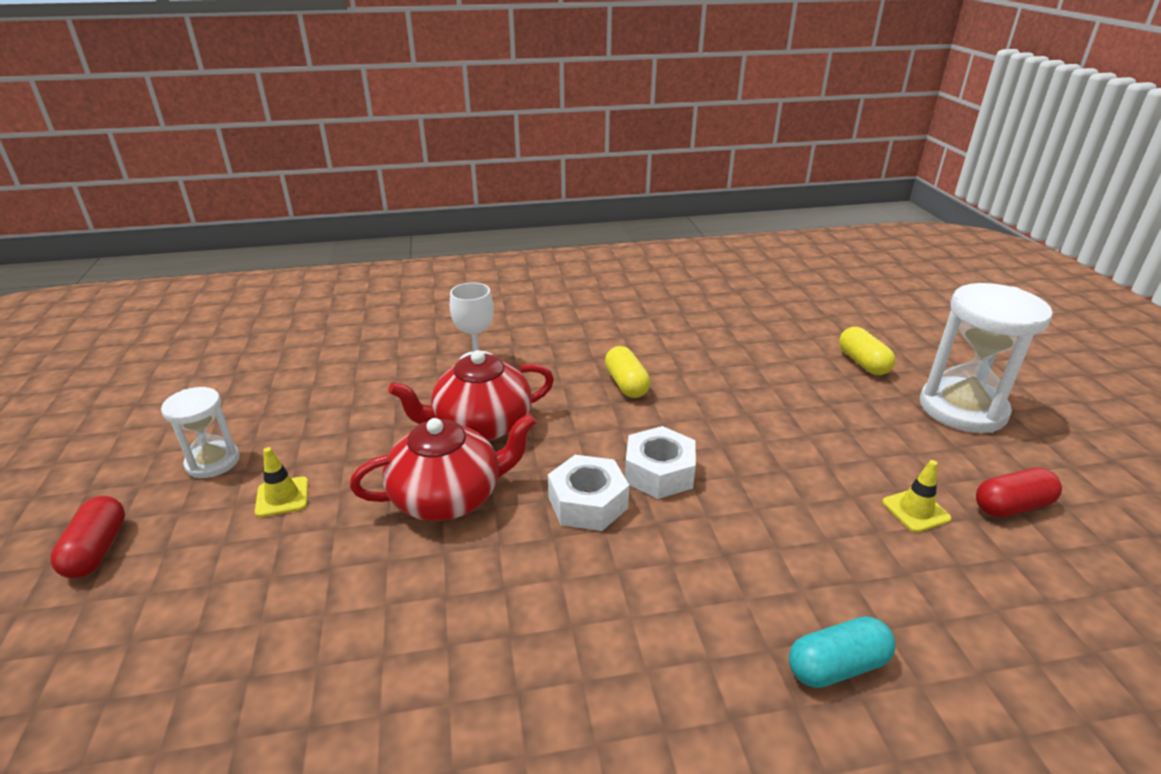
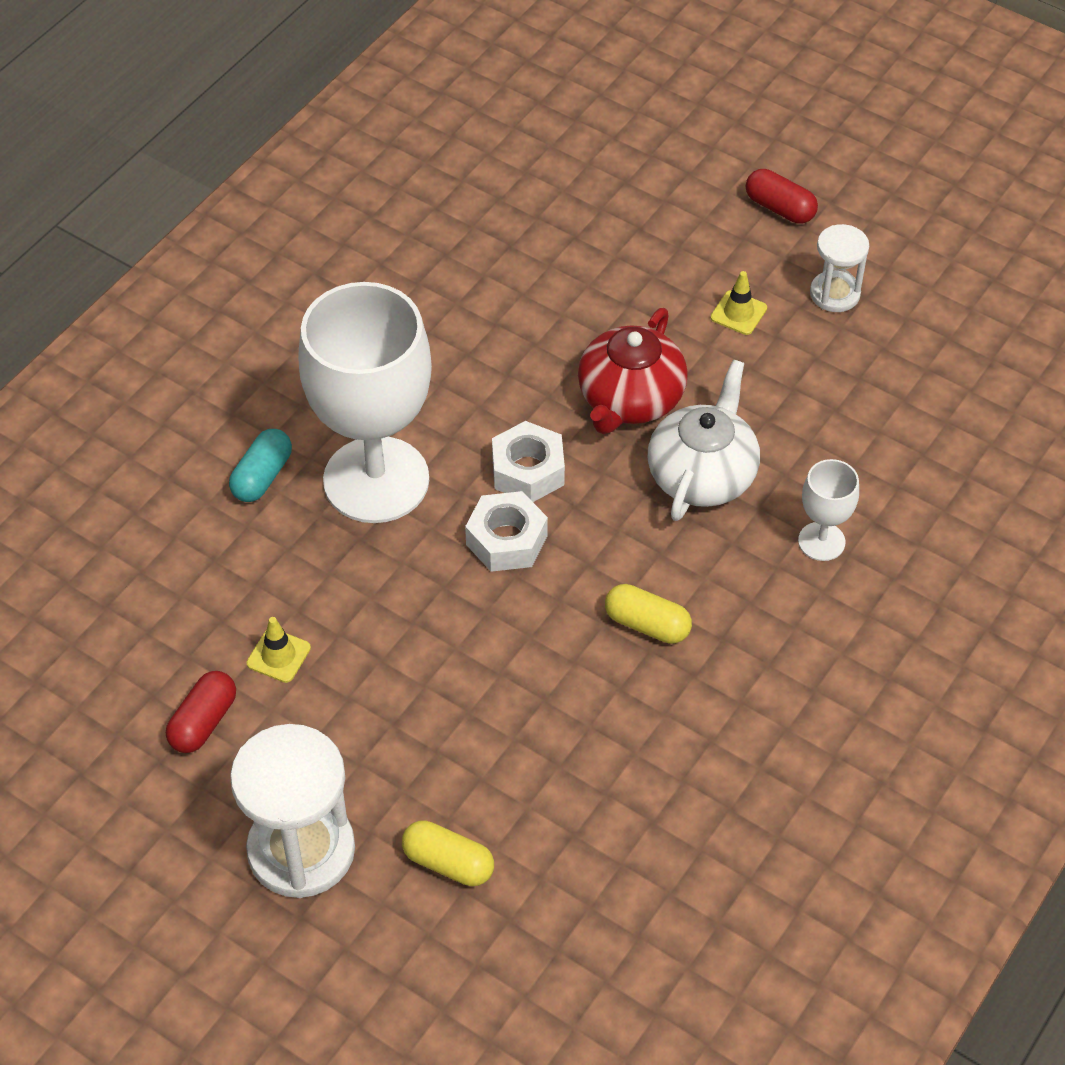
camera: 135 degrees right, 20 degrees up
red teapot [388,350,554,441] -> white teapot [648,360,760,521]
none -> white goblet [298,282,432,523]

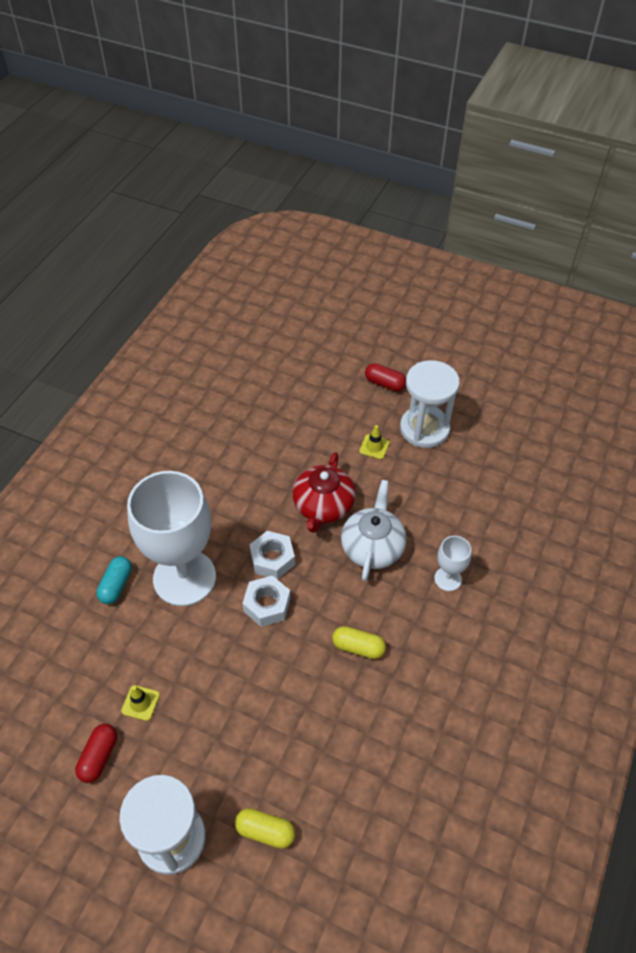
camera: 10 degrees left, 0 degrees up
white hourglass [810,224,869,312] -> white hourglass [400,360,460,448], size x1.78

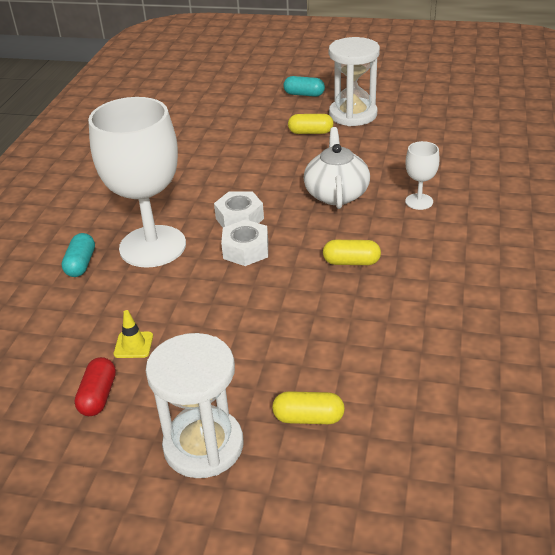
camera: 10 degrees left, 15 degrees down
red teapot [293,452,356,533] -> none
yellow traffic cone [359,425,390,459] -> yellow capsule [288,114,334,134]
red capsule [365,363,406,391] -> turquoise capsule [283,76,325,97]

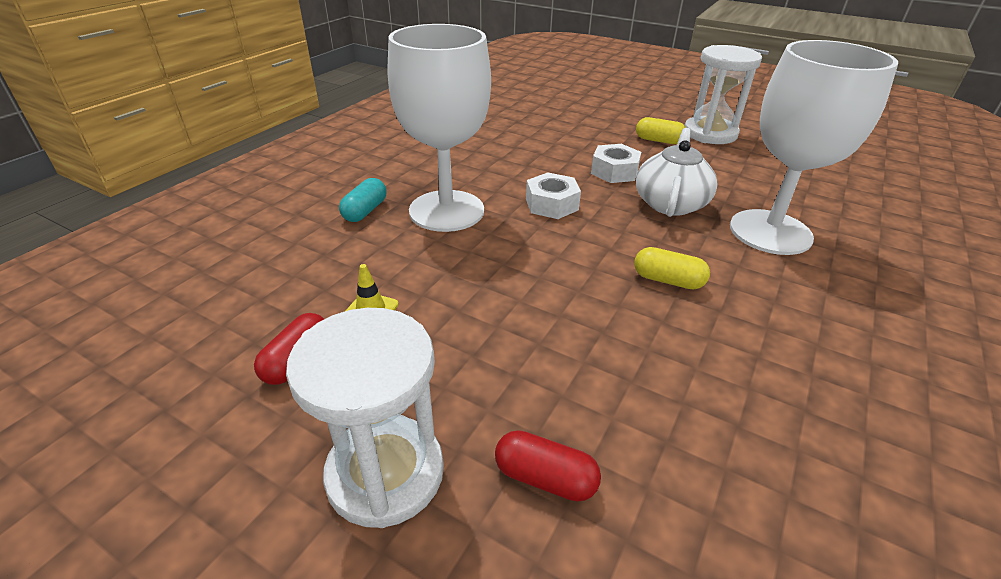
camera: 15 degrees right, 0 degrees up
white nut [221,219,268,266] -> white nut moved to [591,144,641,183]
yellow capsule [272,391,345,424] -> red capsule [495,430,601,502]
turquoise capsule [283,76,325,97] -> none
white goblet [405,141,440,210] -> white goblet [730,40,898,255], size x2.30

